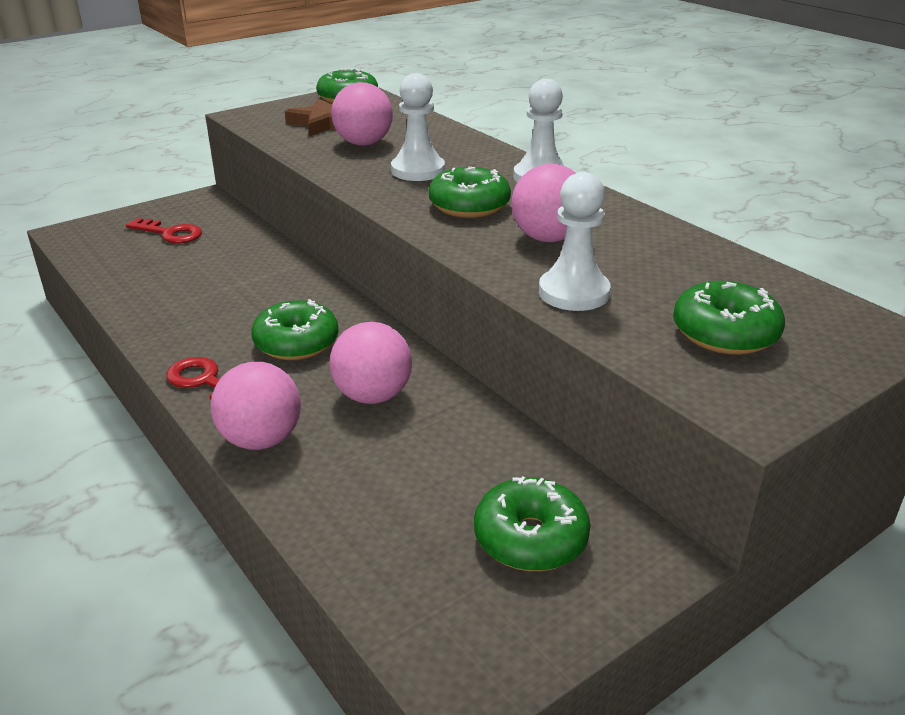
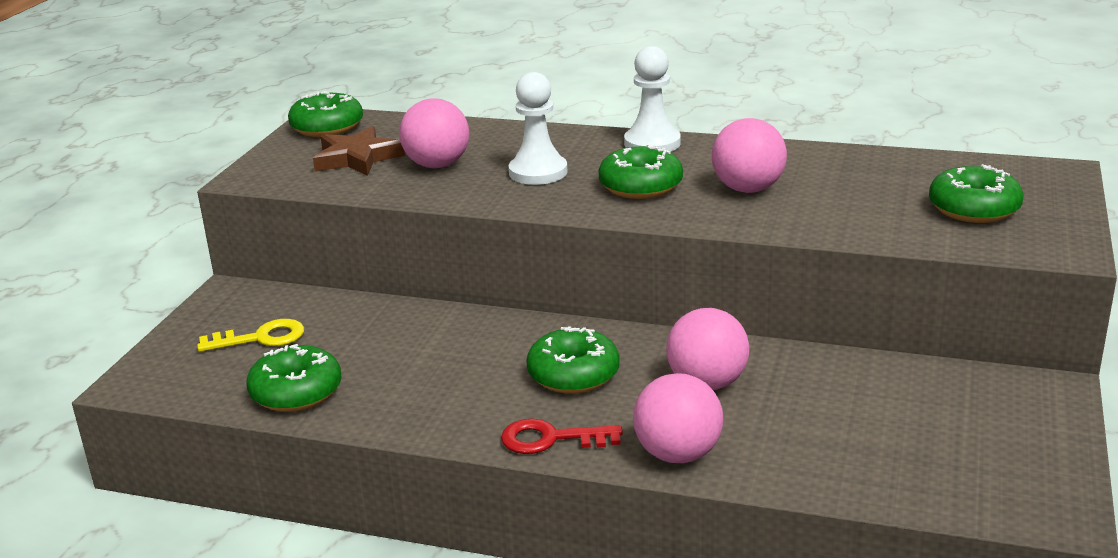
camera: 35 degrees left, 5 degrees down
red key [126,218,202,243] -> yellow key [197,319,304,352]
green donut [474,476,590,571] -> green donut moved to [246,344,342,412]
white pawn [539,172,611,311] -> none

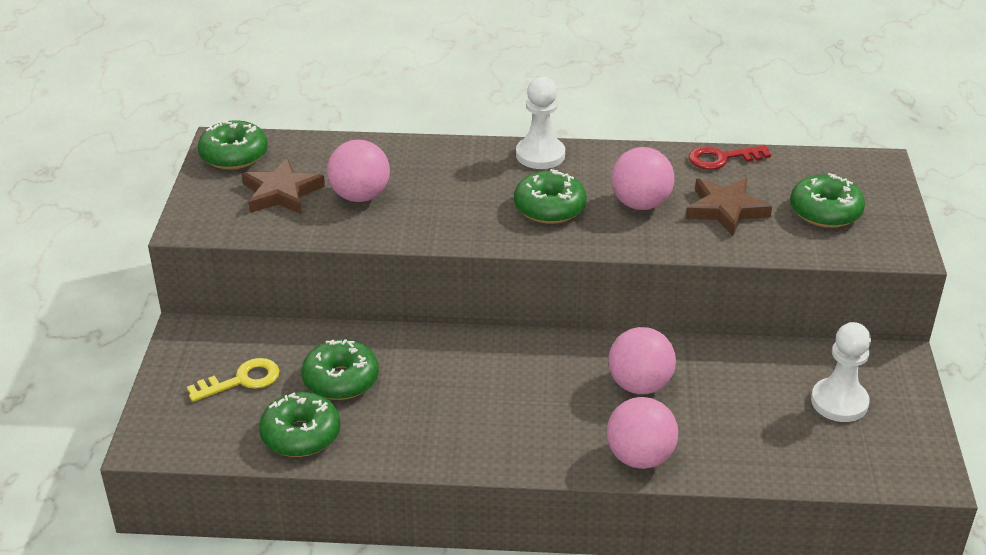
camera: 15 degrees left, 10 degrees up
red key [501,419,623,454] -> red key moved to [689,145,771,170]
white pawn [509,72,567,185] -> white pawn moved to [811,322,871,422]
green donut [526,326,620,394] -> green donut moved to [301,339,379,400]
none -> brown star [686,178,772,236]

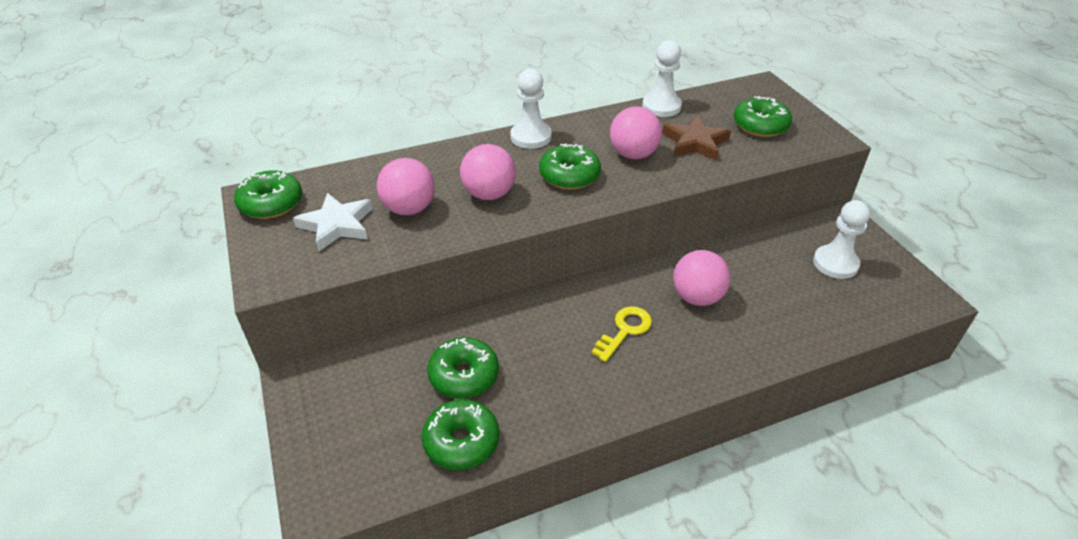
camera: 25 degrees left, 5 degrees up
yellow key [187,358,279,402] -> yellow key moved to [592,306,652,362]
brown star [242,158,325,214] -> white star [293,193,372,252]
pink ball [607,397,678,469] -> pink ball moved to [460,144,516,200]
red key [689,145,771,170] -> white pawn [642,40,682,117]

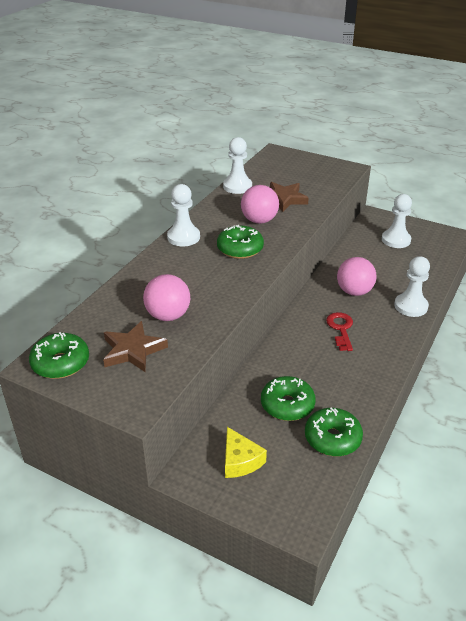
camera: 40 degrees left, 5 degrees down
white star [293,193,372,252] -> brown star [103,321,168,372]
pink ball [460,144,516,200] -> none
yellow key [592,306,652,362] -> red key [326,312,353,351]
green donut [734,96,792,137] -> none
none -> yellow cheese [225,427,267,478]
none -> white pawn [394,256,430,317]

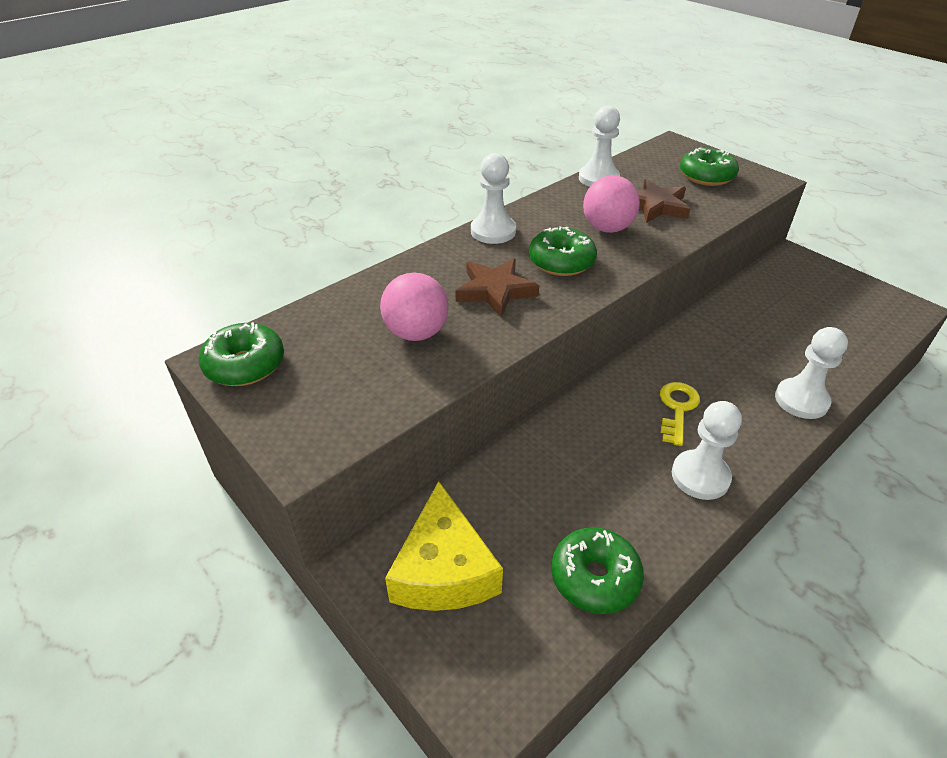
camera: 20 degrees right, 5 degrees up
brown star [103,321,168,372] -> brown star moved to [455,259,539,318]
yellow cheese [225,427,267,478] -> yellow cheese [385,481,503,611], size x1.61
green donut [261,376,316,421] -> green donut moved to [680,147,739,186]
red key [326,312,353,351] -> yellow key [660,382,700,446]
pink ball [337,257,376,296] -> none
white pawn [382,194,412,248] -> white pawn moved to [672,401,742,500]

